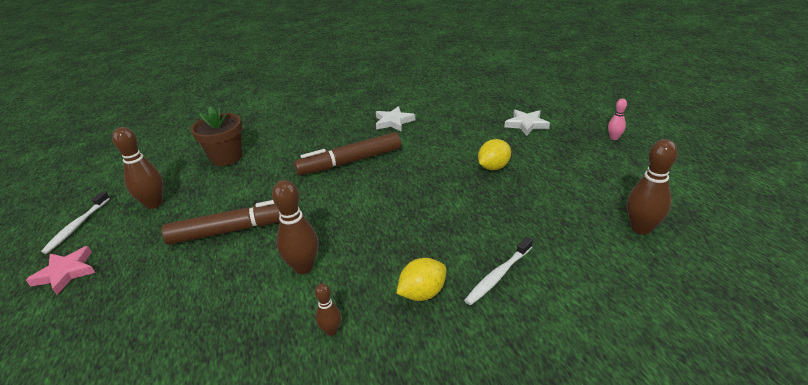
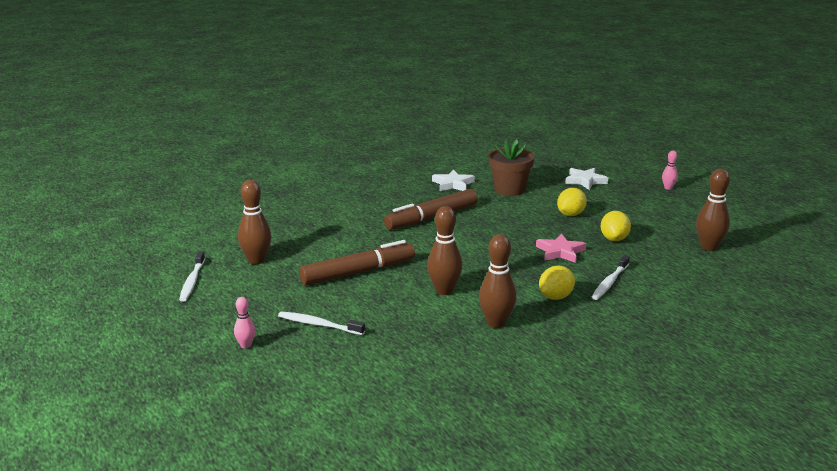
camera: 15 degrees left, 10 degrees down
pink star [26,246,95,295] -> pink star moved to [536,234,586,263]
brown flower pot [191,107,242,166] -> brown flower pot moved to [488,139,534,196]
brown bowling pin [315,283,341,336] -> brown bowling pin [479,234,517,328], size x1.84
none -> pink bowling pin [234,297,255,348]
none -> white toothbrush [278,312,365,335]
none -> yellow lemon [600,211,631,241]

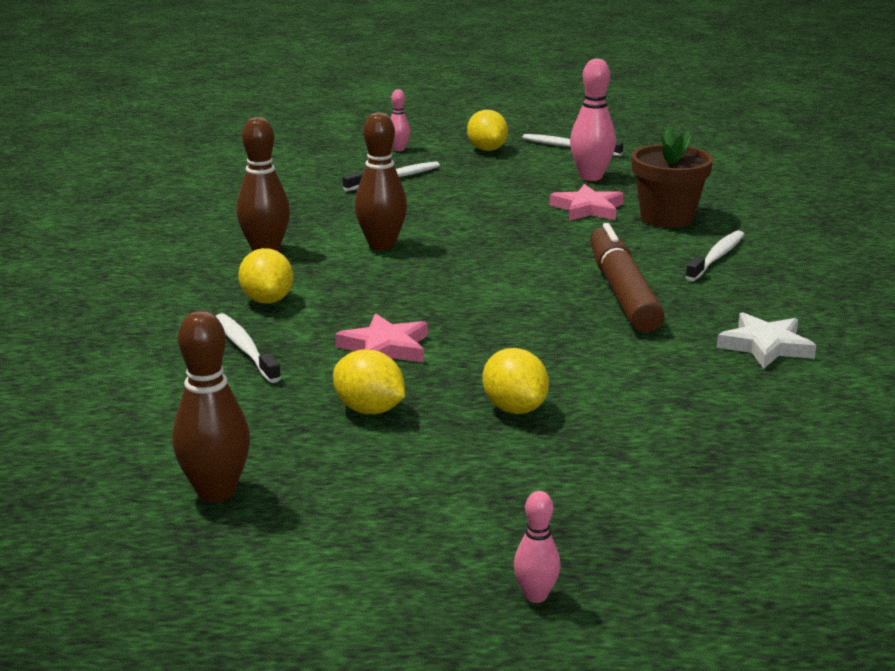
camera: 120 degrees right, 0 degrees up
brown bowling pin [238,180,272,264] -> pink bowling pin [570,59,616,181]
brown marker [299,240,415,285] -> none
brown flower pot [488,139,534,196] -> brown flower pot moved to [631,127,713,228]
white star [565,168,608,190] -> none
none -> yellow lemon [467,110,508,151]
none -> pink star [550,184,624,221]
none -> white toothbrush [685,230,744,281]

